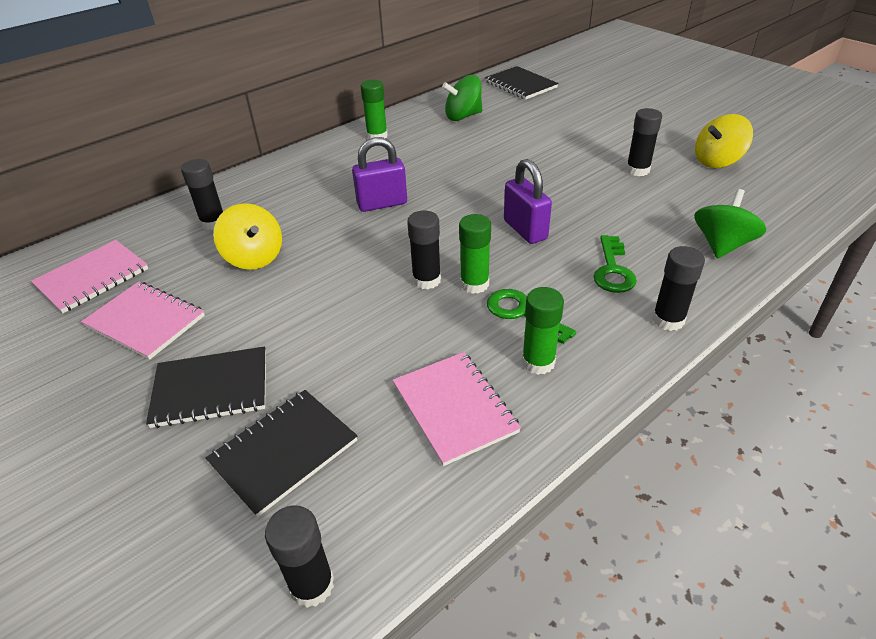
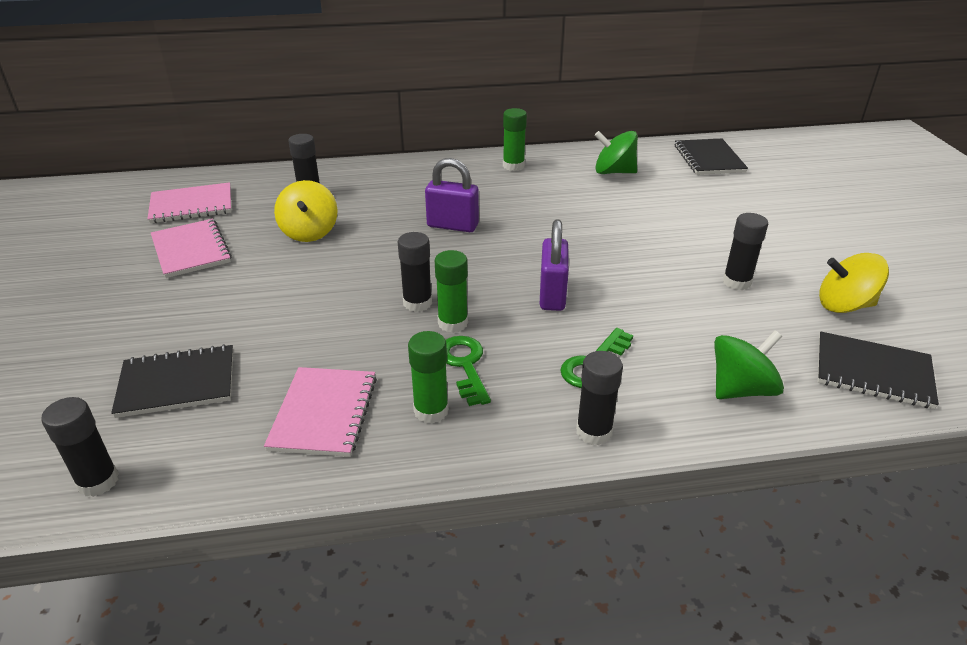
camera: 30 degrees right, 5 degrees down
black notebook [146,346,266,428] -> black notebook moved to [818,332,939,409]

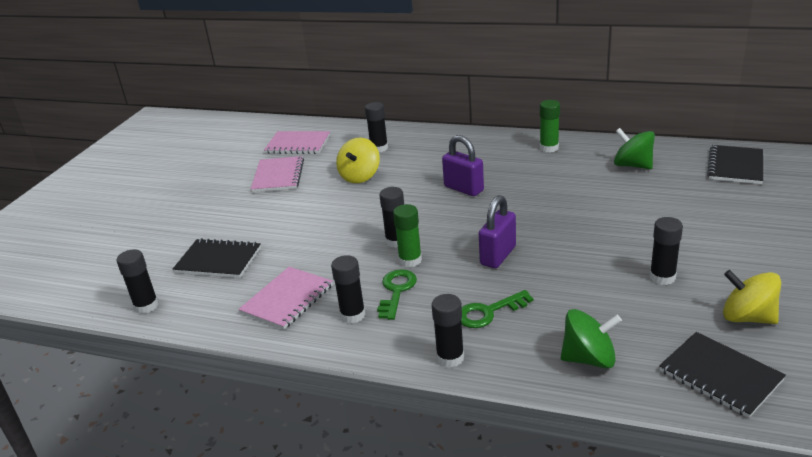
camera: 30 degrees right, 5 degrees down
green glue stick [408,331,449,423] -> black glue stick [331,255,365,323]

